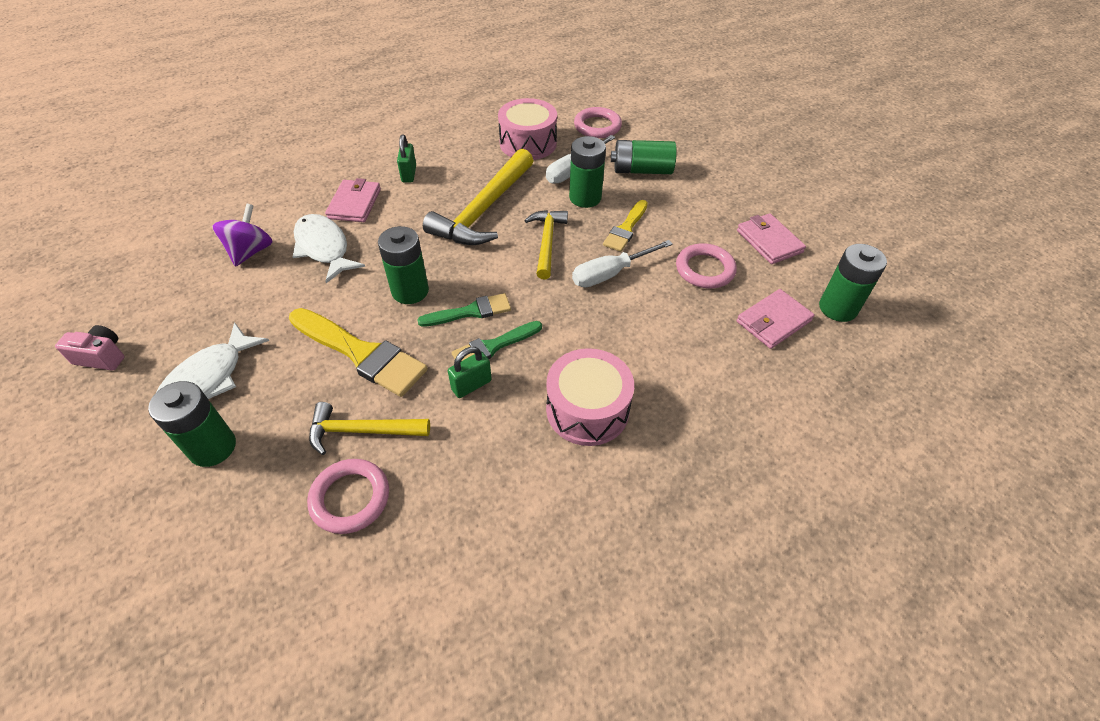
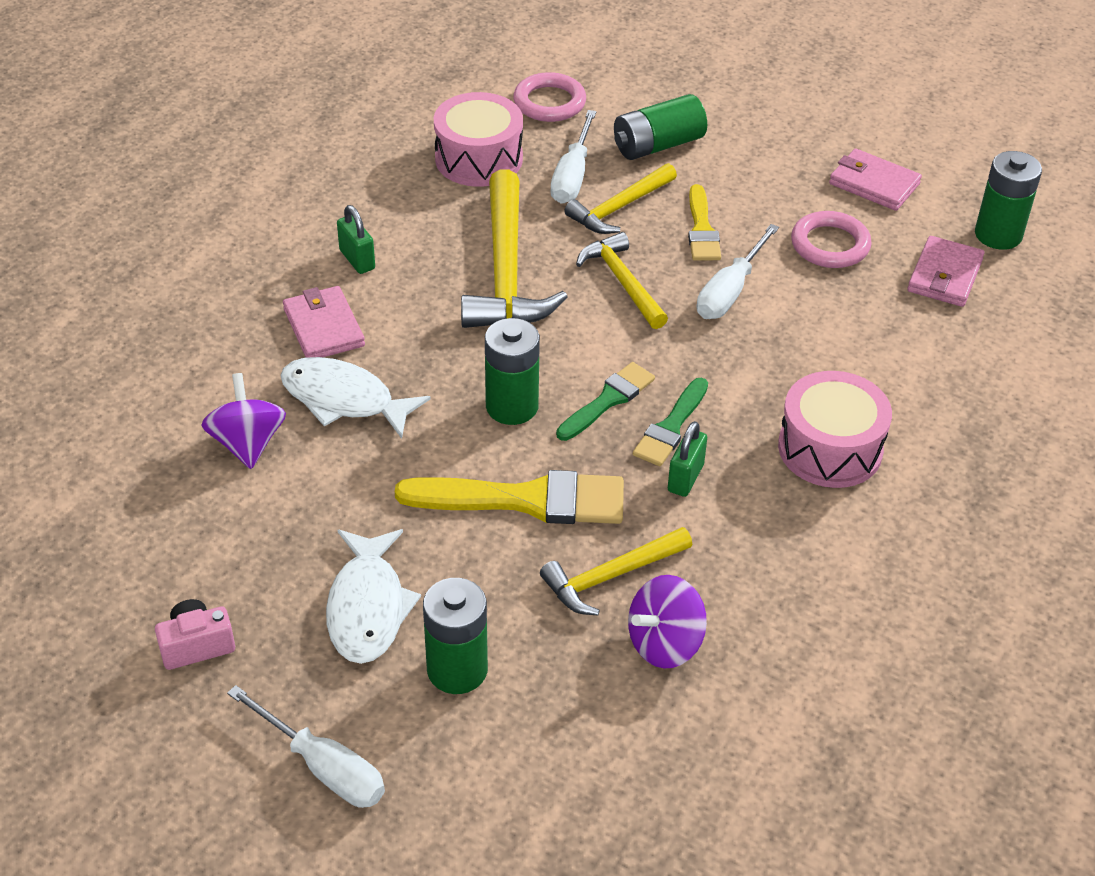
camera: 30 degrees left, 5 degrees down
pink ring [307,459,389,534] -> purple spinning top [628,575,707,668]
green battery [569,136,606,208] -> yellow hammer [564,163,677,234]
none -> white screwdriver [227,685,385,808]

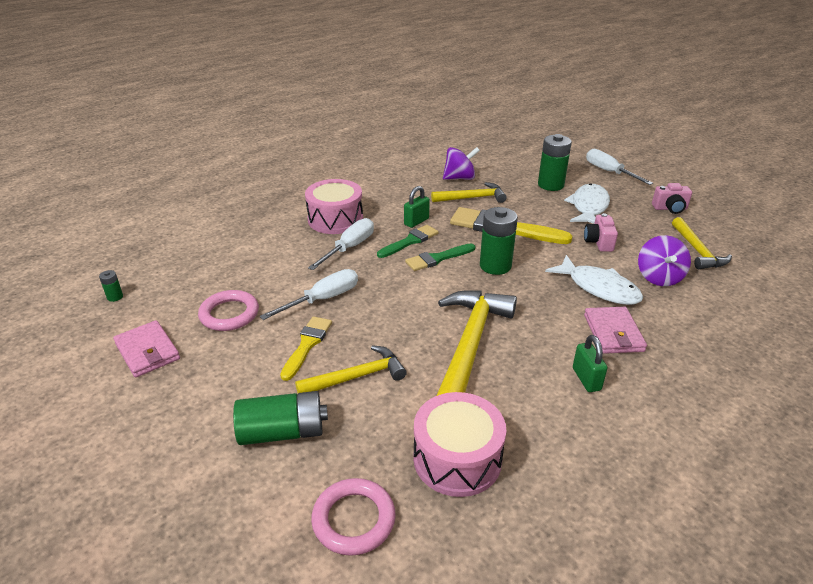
camera: 160 degrees left, 10 degrees down
white screwdriver [550,110,596,204] -> white screwdriver moved to [308,218,374,270]
yellow hammer [576,232,668,329] -> yellow hammer moved to [672,217,732,269]
pink wallet [907,236,985,307] -> none
green battery [975,151,1042,250] -> green battery [99,270,123,302], size x0.45
none -> pink camera [584,213,618,252]

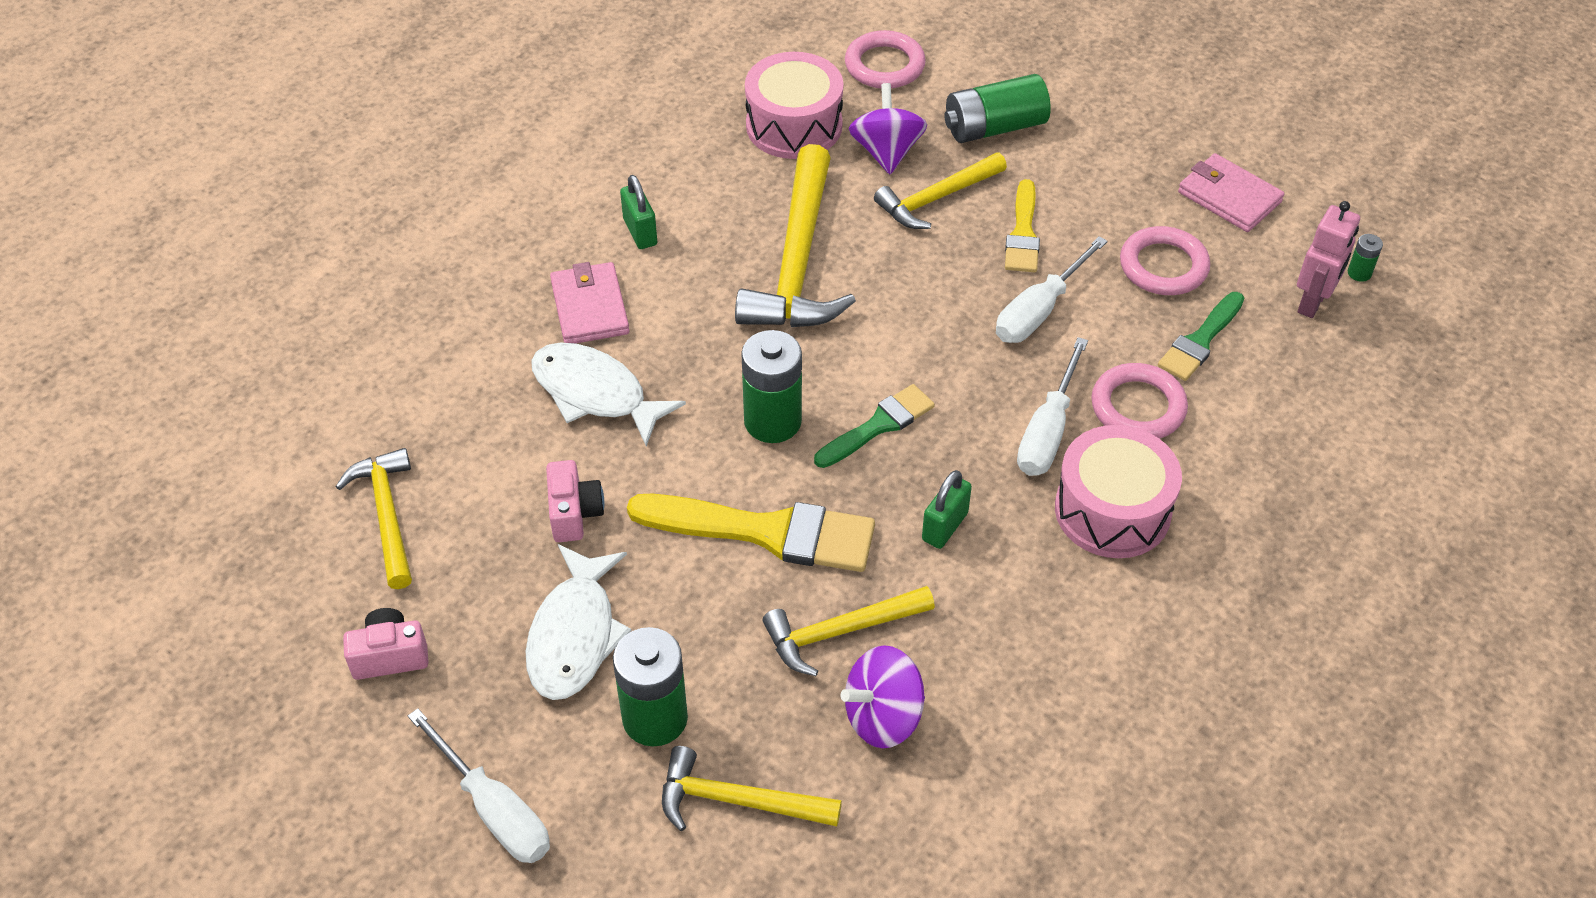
camera: 170 degrees right, 15 degrees up
green brush [377,225,439,258] -> green brush moved to [1158,292,1244,381]
purple spinning top [638,235,691,286] -> purple spinning top moved to [849,83,927,174]
none -> yellow hammer [662,746,842,831]
none -> pink ring [1091,363,1188,439]
none -> pink robot [1297,201,1360,318]

